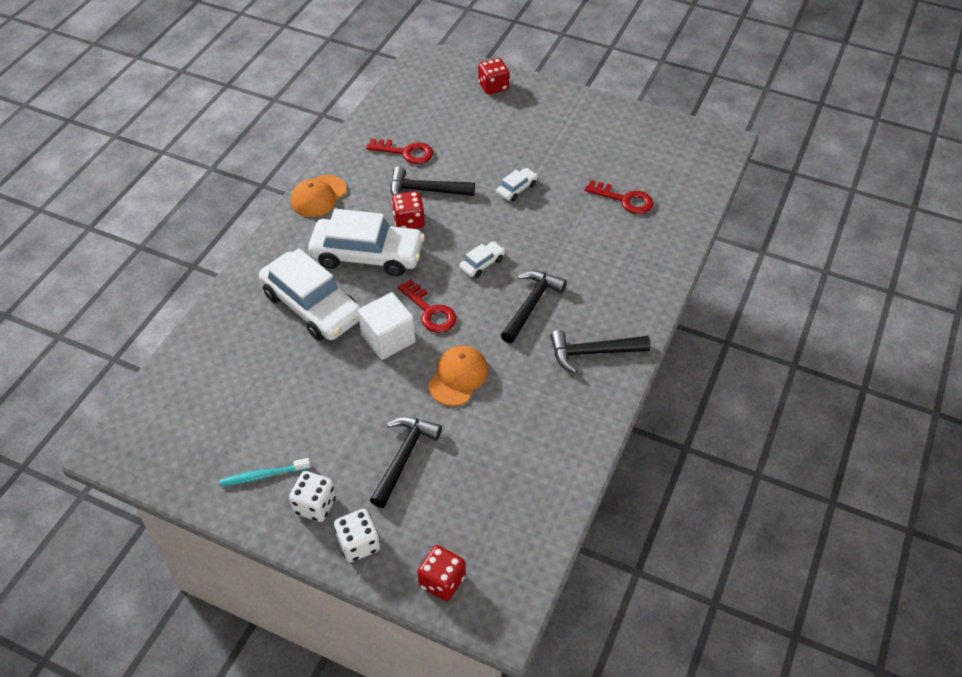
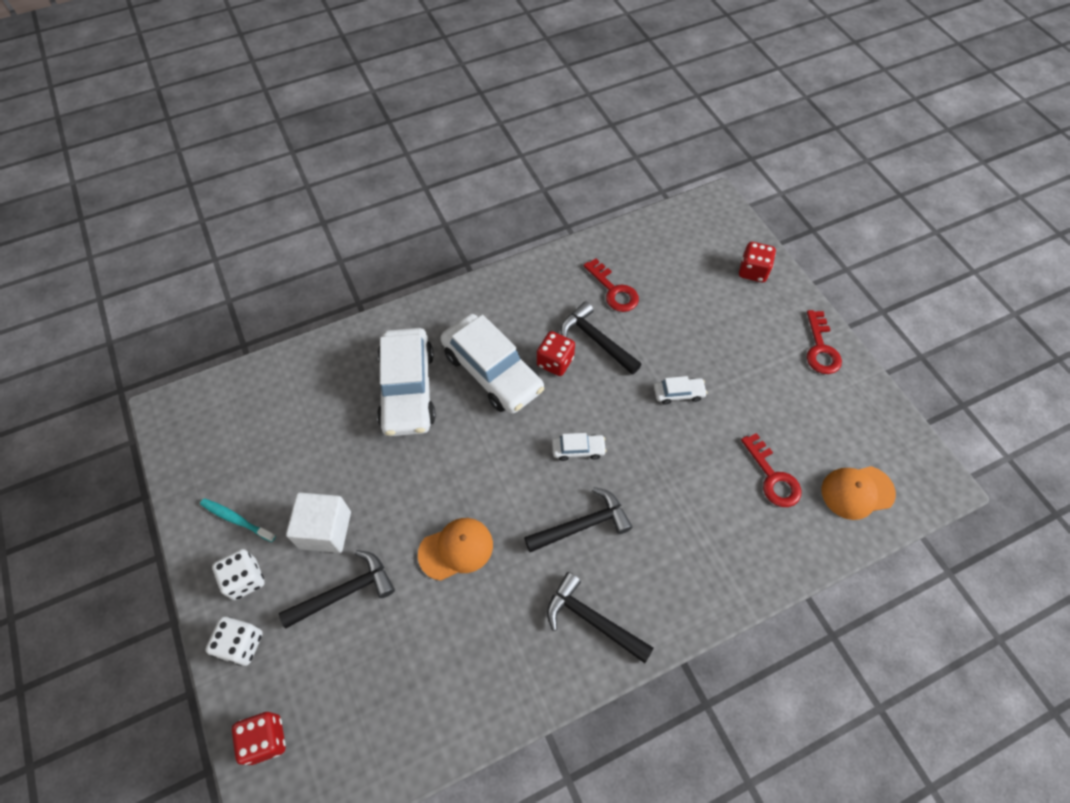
camera: 40 degrees right, 10 degrees up
orange cap [291,175,347,217] -> orange cap moved to [822,466,896,520]
white cube [358,292,416,360] -> white cube moved to [286,492,351,553]
red key [398,279,457,333] -> red key moved to [807,310,842,374]

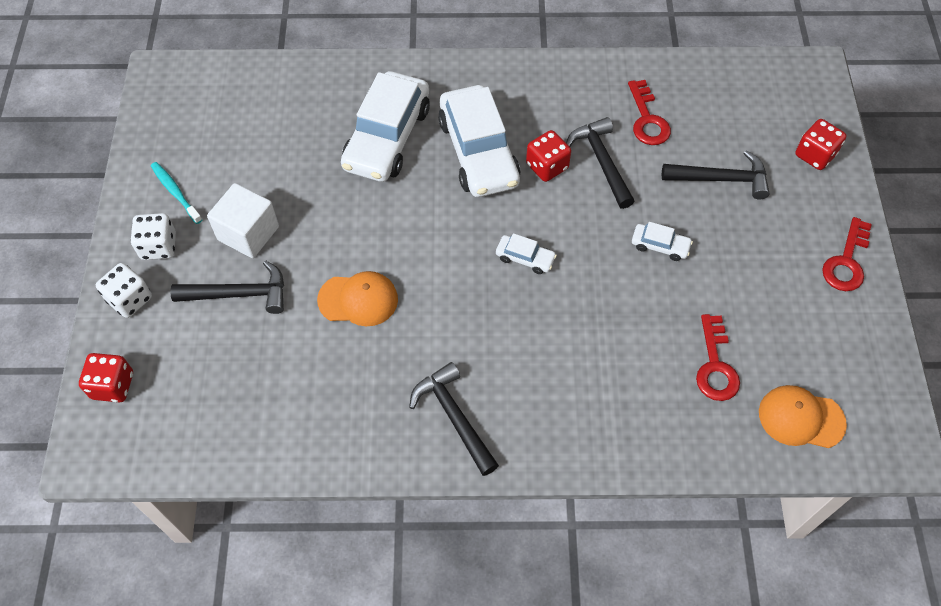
camera: 25 degrees right, 0 degrees up
black hammer [524,487,633,552] -> black hammer moved to [662,151,770,199]

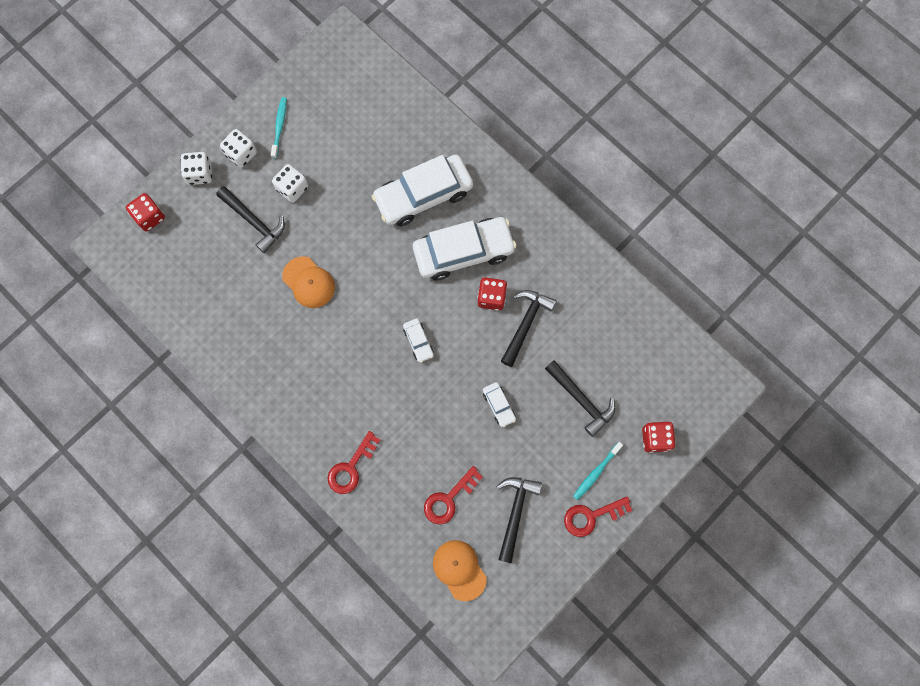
camera: 45 degrees right, 15 degrees up
white cube [207,183,279,258] -> white dice [272,164,308,203]
black hammer [409,362,499,476] -> black hammer moved to [496,477,542,563]
white car [438,85,521,197] -> white car turned 135 degrees counterclockwise [413,217,517,280]
red key [628,80,671,145] -> red key moved to [328,431,380,494]
none -> turquoise toothbrush [573,442,623,500]

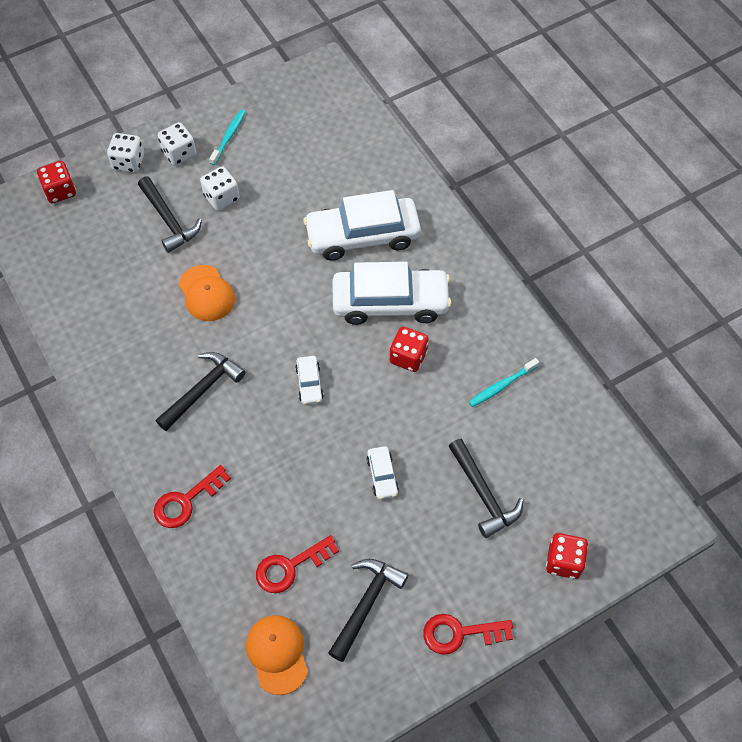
camera: 15 degrees right, 15 degrees down
black hammer [501,290,557,367] -> black hammer moved to [156,352,246,431]
turquoise toothbrush [573,442,623,500] -> turquoise toothbrush moved to [469,358,539,407]

